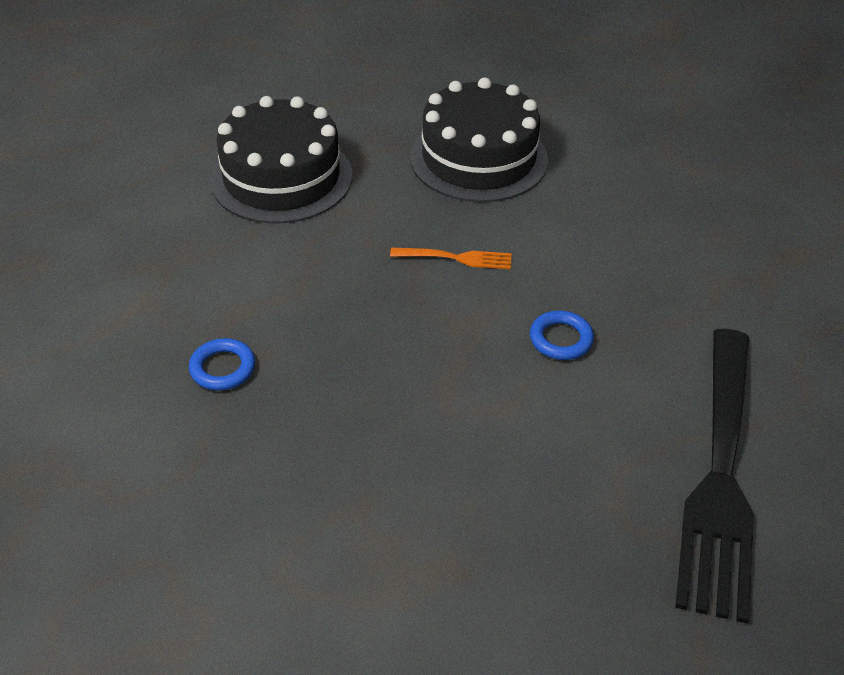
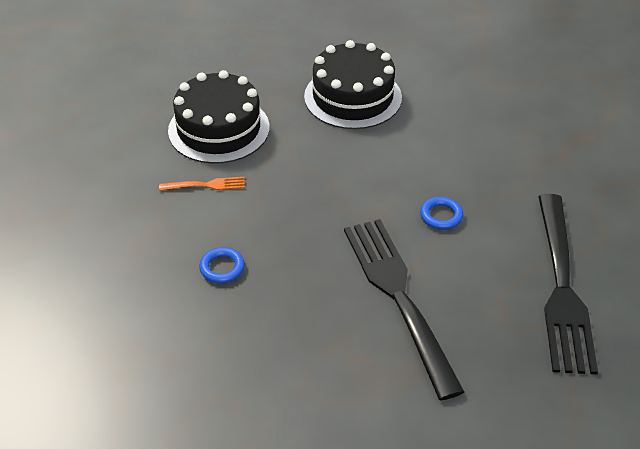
camera: 10 degrees left, 0 degrees up
orange fork [390,248,512,269] -> orange fork moved to [159,177,245,191]
none -> black fork [344,219,464,400]

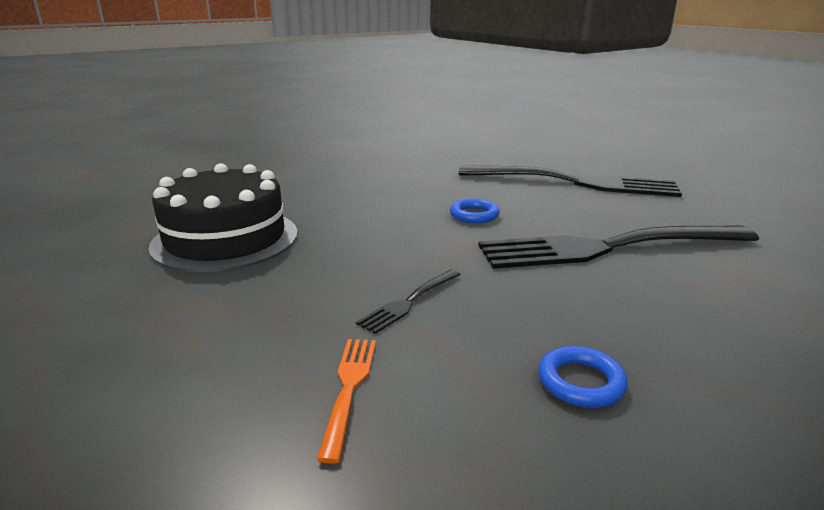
camera: 80 degrees left, 20 degrees down
black cake [168,70,269,164] -> none
none -> black fork [356,269,461,334]

